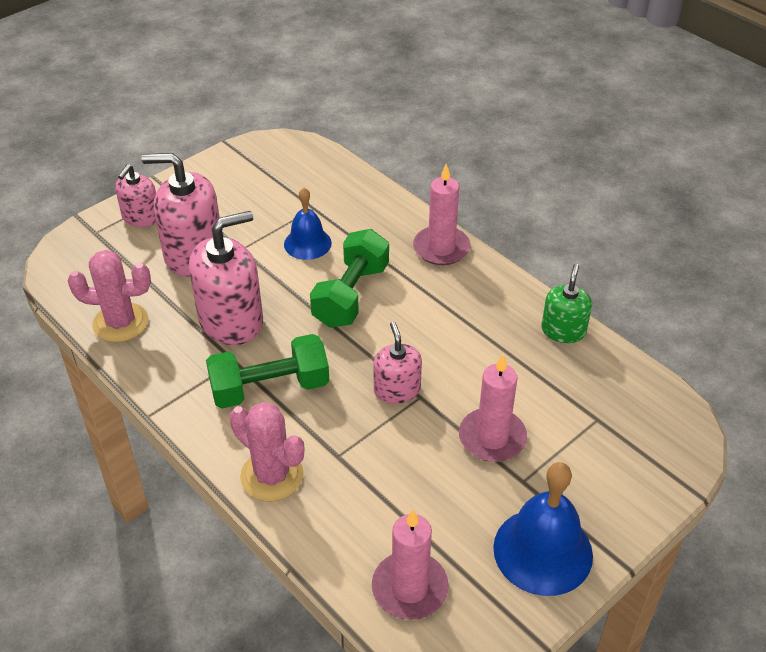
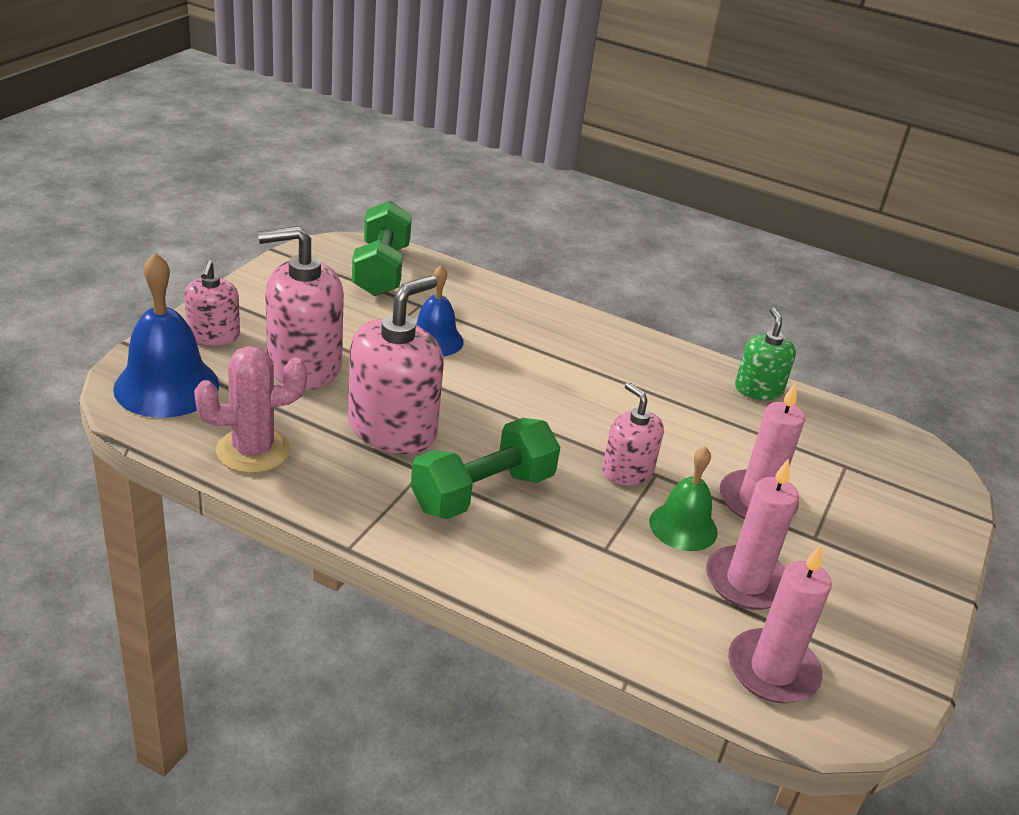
camera: 25 degrees left, 10 degrees down
pink cactus [229,402,304,502] -> none
green dumbbell [310,229,389,328] -> green dumbbell moved to [352,201,412,296]
pink candle [413,164,470,265] -> pink candle moved to [706,458,799,610]
blue bell [493,462,593,596] -> blue bell moved to [113,253,219,418]
none -> green bell [649,446,718,551]

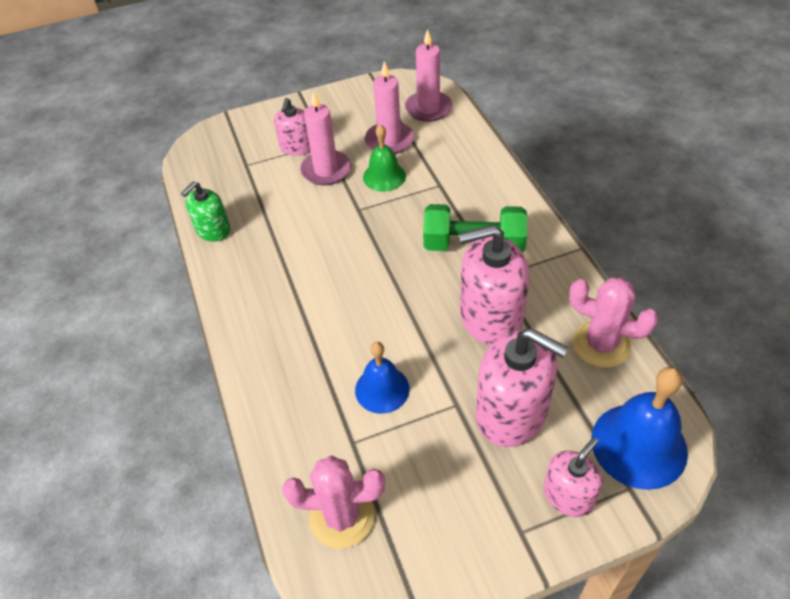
camera: 130 degrees left, 15 degrees up
green dumbbell [352,201,412,296] -> pink cactus [282,455,385,549]
pink soap dispenser [602,382,664,486] -> pink soap dispenser moved to [274,98,311,156]

